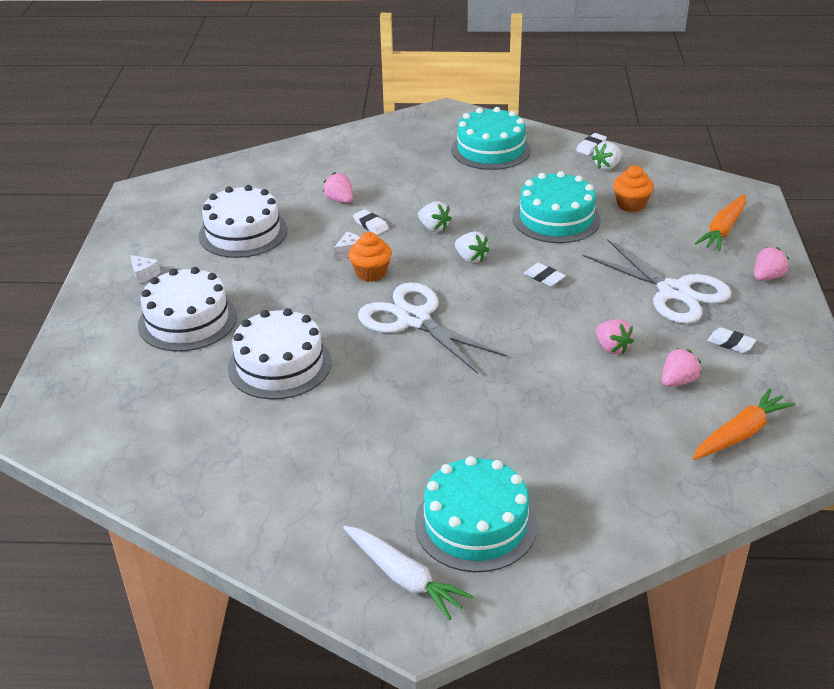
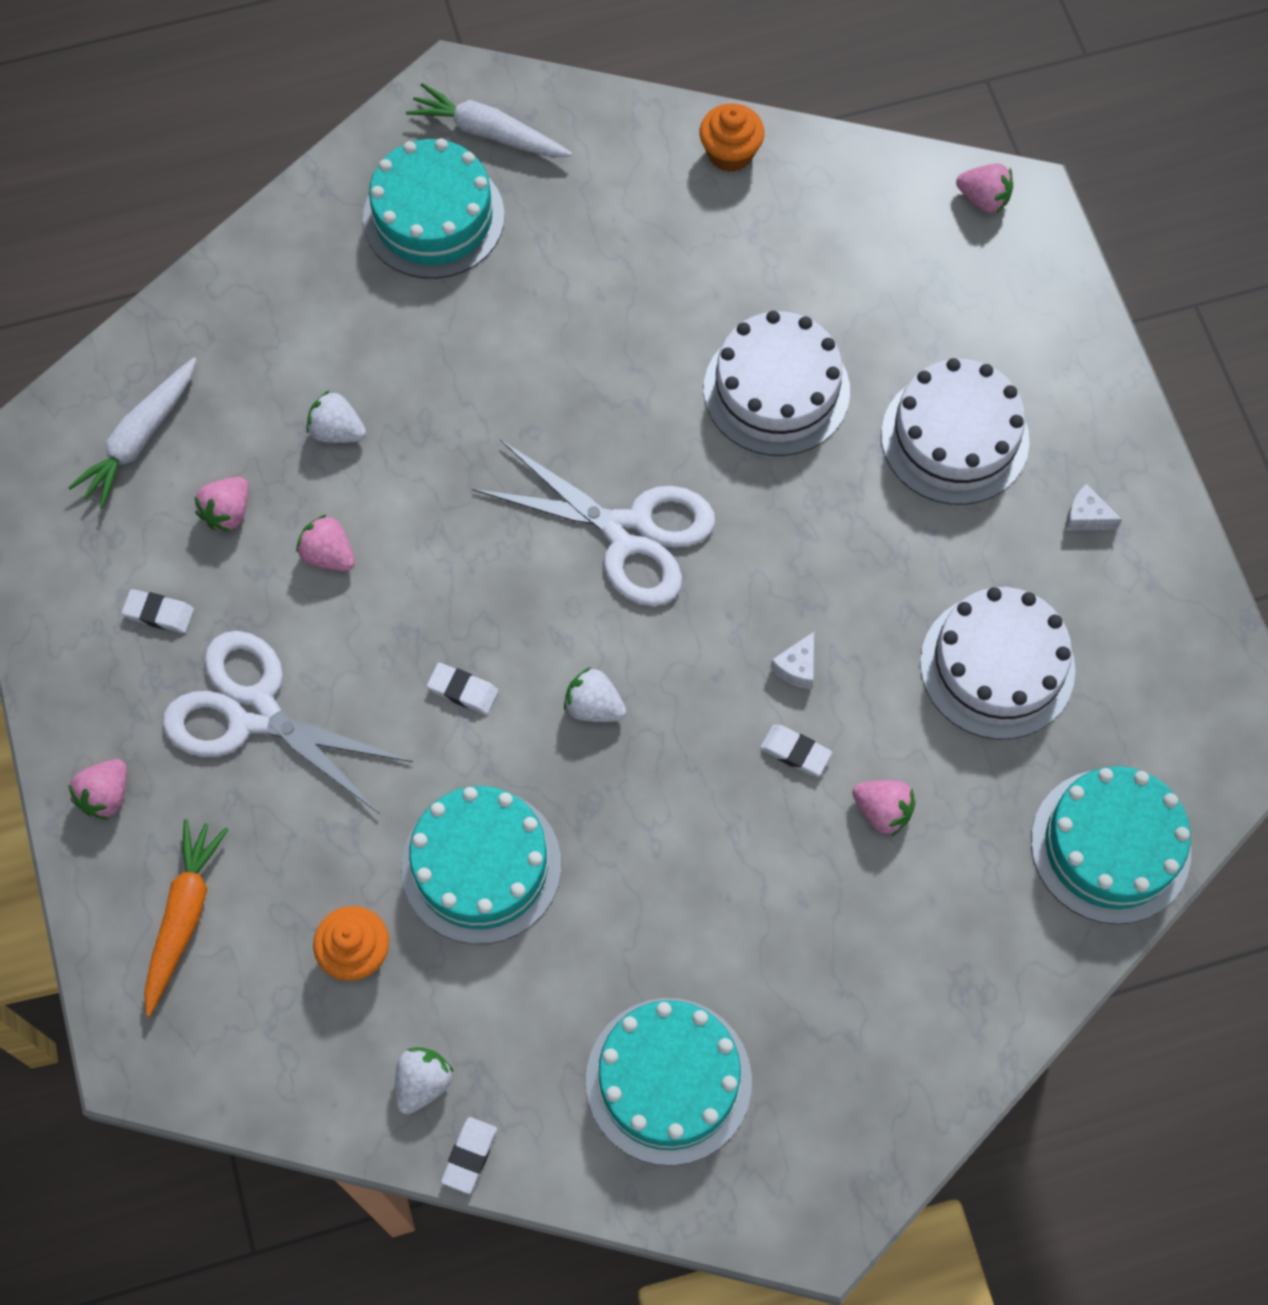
camera: 160 degrees right, 30 degrees up
orange cupcake [348,232,392,282] -> orange cupcake moved to [700,103,764,172]
white strawberry [418,201,451,232] -> white strawberry moved to [306,390,366,443]
orange carrot [692,388,796,460] -> white carrot [68,358,197,508]
none -> pink strawberry [956,163,1013,214]
none -> turquoise cake [1031,766,1191,924]

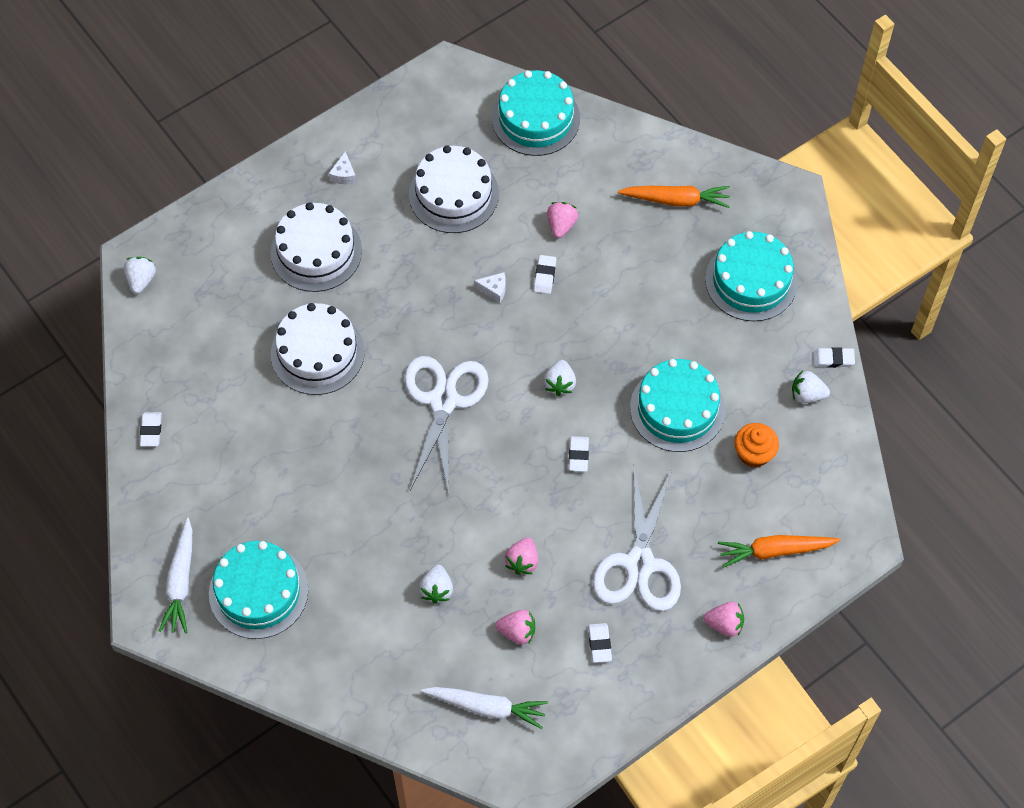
camera: 110 degrees left, 5 degrees down
orange cupcake [700,103,764,172] -> white eraser [140,412,162,447]
pink strawberry [956,163,1013,214] -> white strawberry [124,257,156,294]
none -> orange carrot [617,186,730,208]

